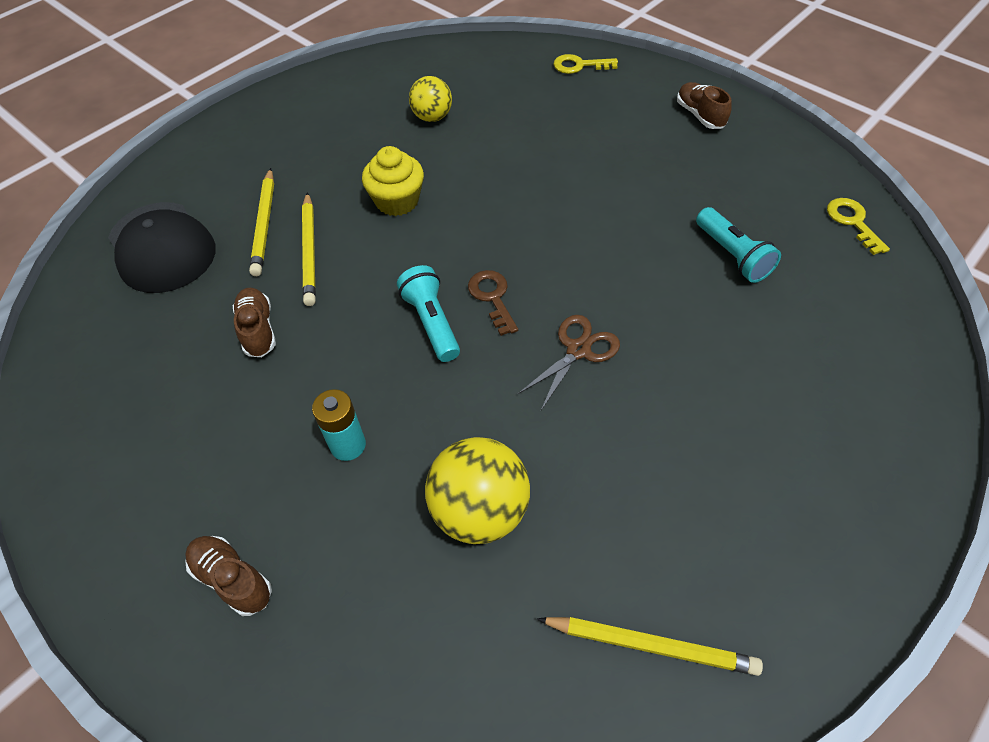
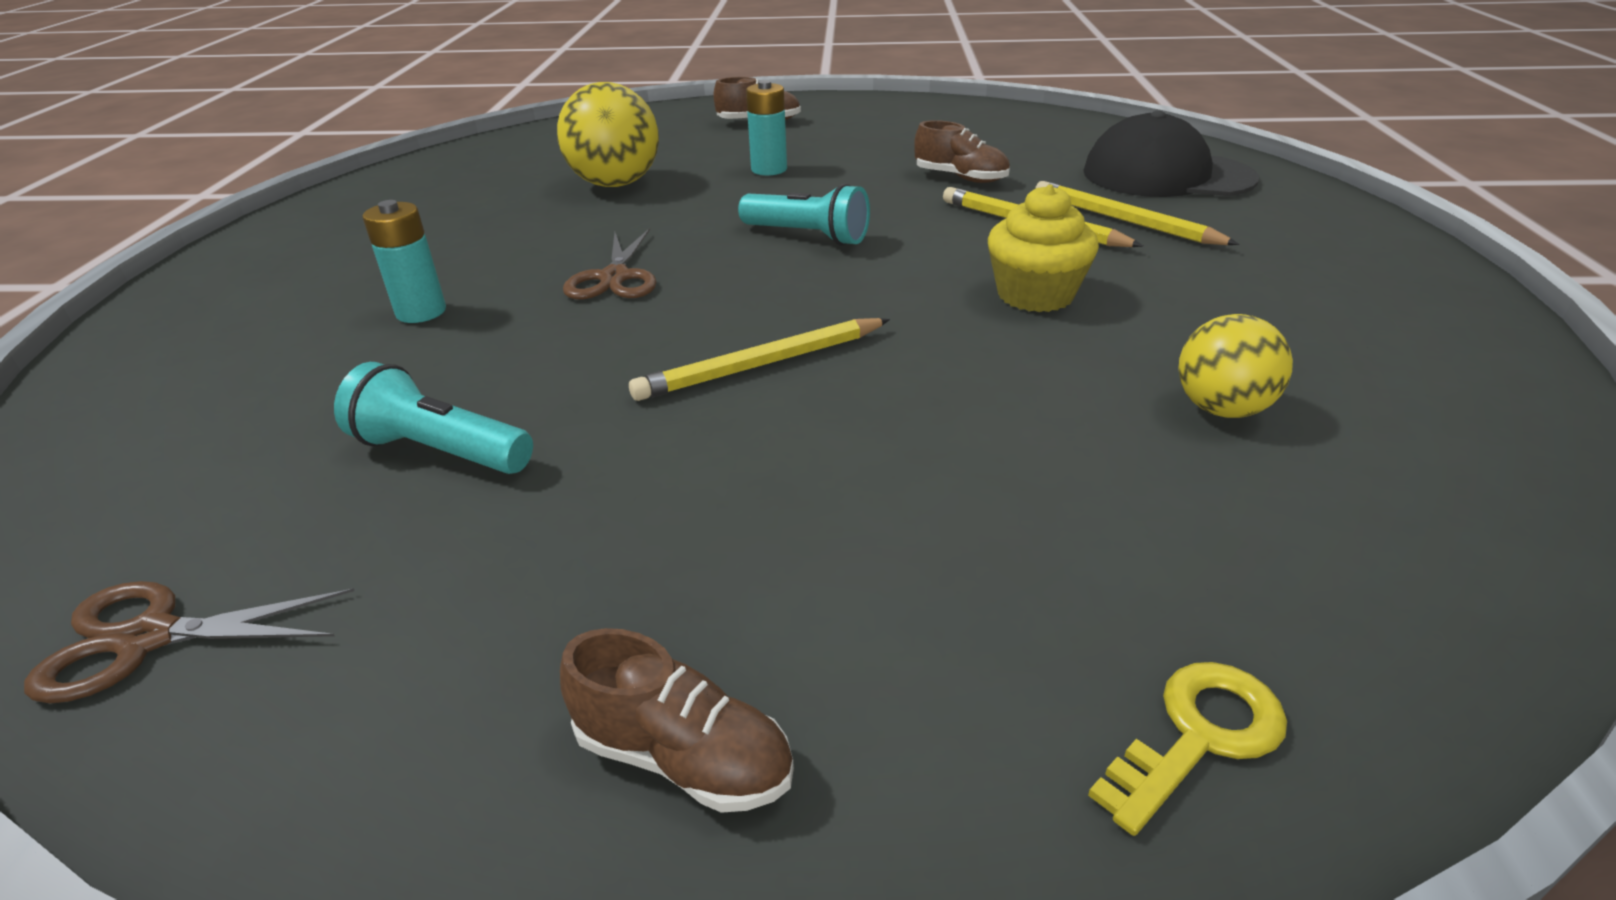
camera: 140 degrees right, 20 degrees down
brown key [468,270,518,336] -> none
yellow pencil [537,617,763,676] -> yellow pencil moved to [629,318,890,401]
yellow key [827,198,890,255] -> brown scissors [24,581,355,703]
none -> turquoise battery [362,200,446,323]

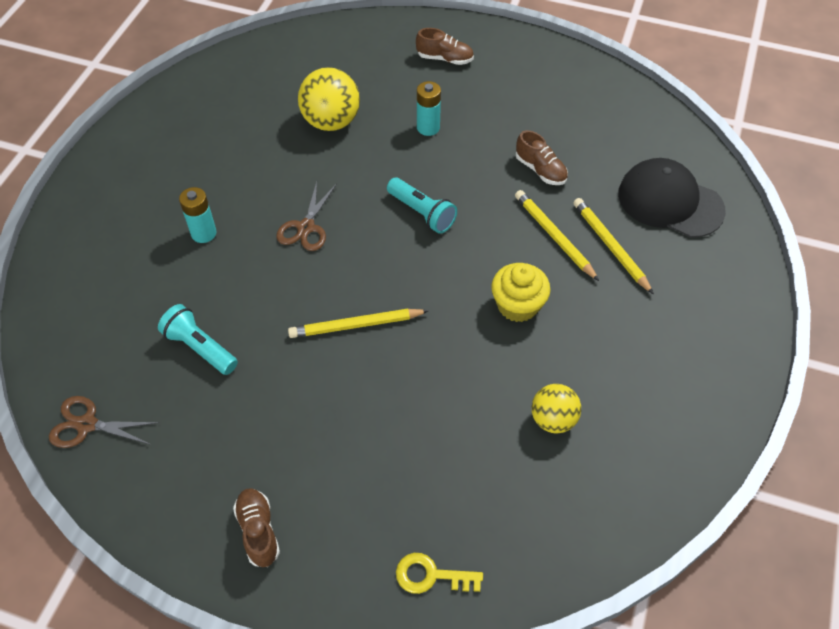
camera: 15 degrees right, 20 degrees up
brown shoe [560,628,794,813] -> brown shoe turned 150 degrees counterclockwise [233,488,280,567]
yellow key [1088,662,1287,836] -> yellow key turned 150 degrees counterclockwise [396,553,483,594]

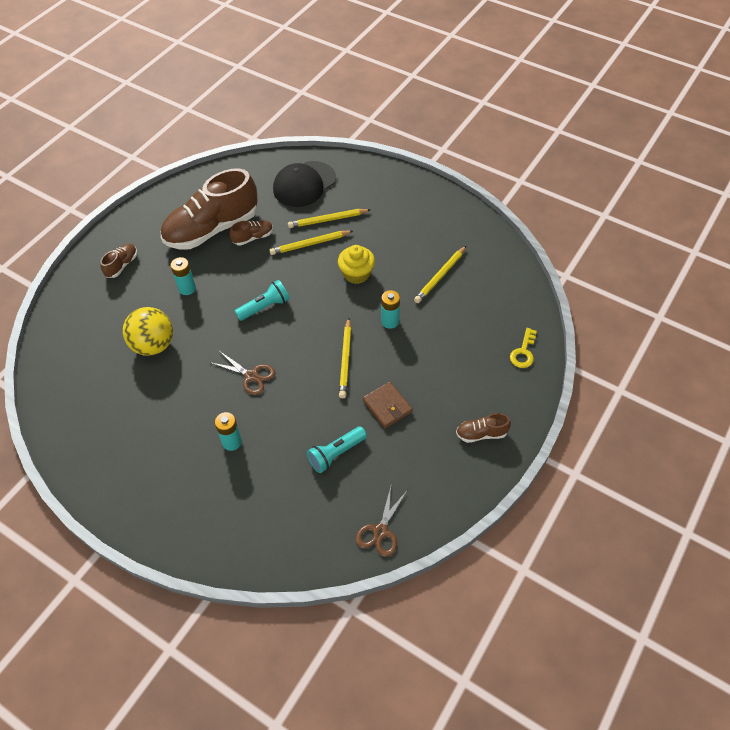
camera: 75 degrees left, 0 degrees up
yellow ball [532,384,581,433] -> yellow pencil [414,246,466,303]
none -> brown shoe [161,168,258,249]
none -> brown wallet [363,382,413,428]
none -> turquoise battery [381,290,400,329]

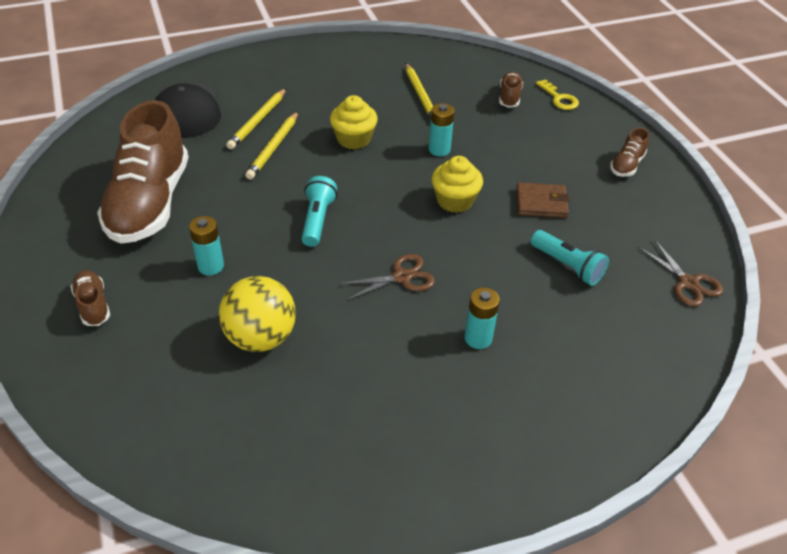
camera: 55 degrees left, 10 degrees down
brown shoe [230,220,273,246] -> brown shoe moved to [499,72,523,108]
turquoise flashlight [307,426,367,473] -> turquoise flashlight turned 45 degrees counterclockwise [531,230,609,286]
yellow pencil [339,317,351,398] -> yellow cupcake [432,156,483,213]

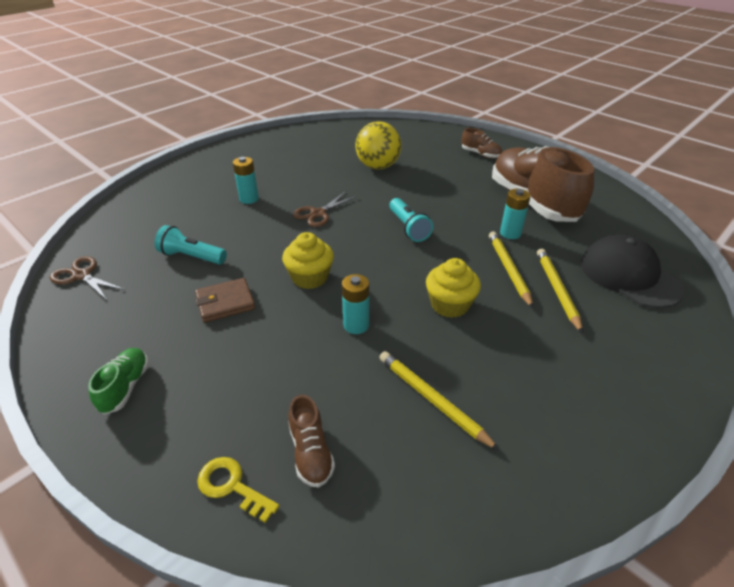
camera: 155 degrees right, 5 degrees down
turquoise battery [189,216,224,275] -> turquoise battery moved to [500,189,531,239]
brown shoe [610,127,649,177] -> green shoe [88,348,149,414]

